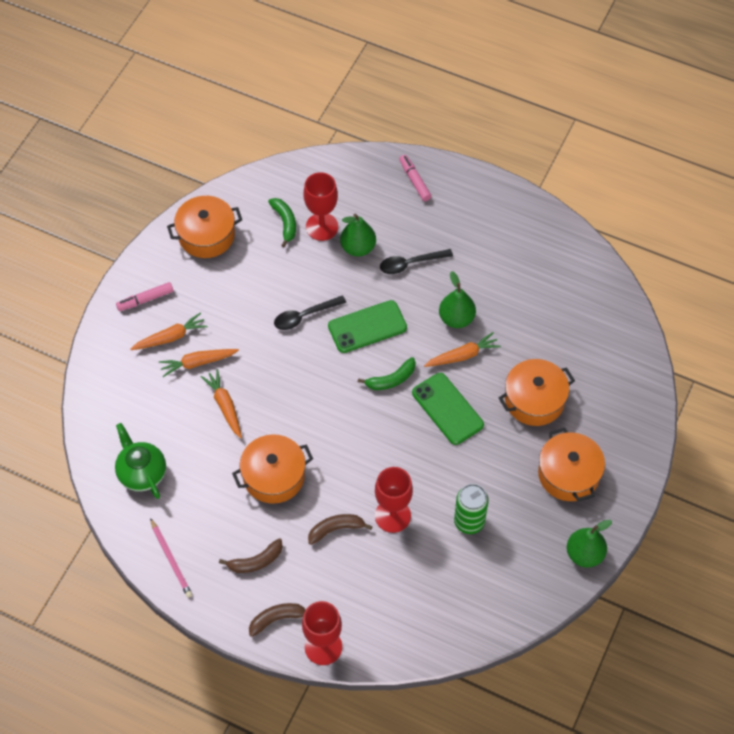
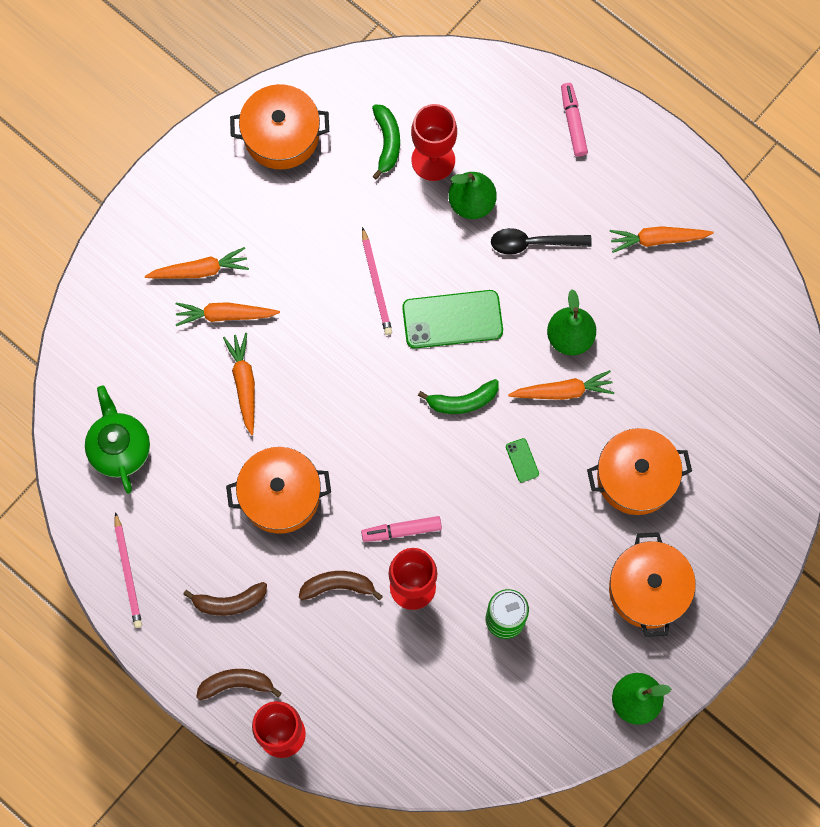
camera: 15 degrees right, 15 degrees up
pink marker [116,282,174,311] -> pink marker moved to [361,516,442,542]
black spoon [274,295,346,330] -> pink pencil [362,227,392,335]
green phone [412,373,484,445] -> green phone [506,438,539,483], size x0.42
none -> orange carrot [609,226,714,253]

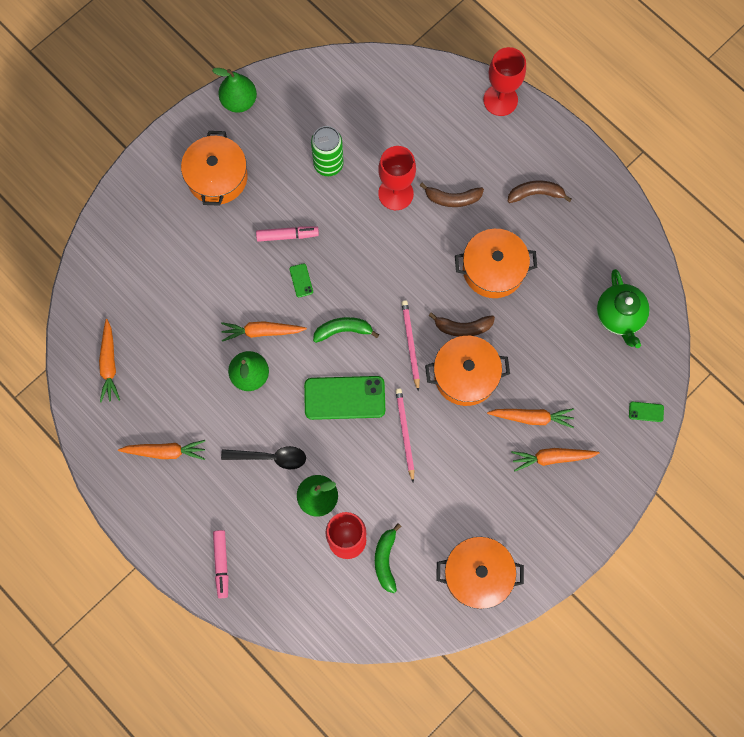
camera: 175 degrees left, 0 degrees up
pink pencil [115,512,142,628] -> pink pencil moved to [401,300,420,392]
brown banana [196,669,282,700] -> brown banana moved to [429,312,495,337]
orange carrot [223,333,255,435] -> orange carrot moved to [99,319,120,402]
pink marker [361,516,442,542] -> pink marker moved to [256,226,319,242]
orange pot [587,428,692,515] -> orange pot moved to [425,336,510,406]
none -> green phone [629,402,664,422]

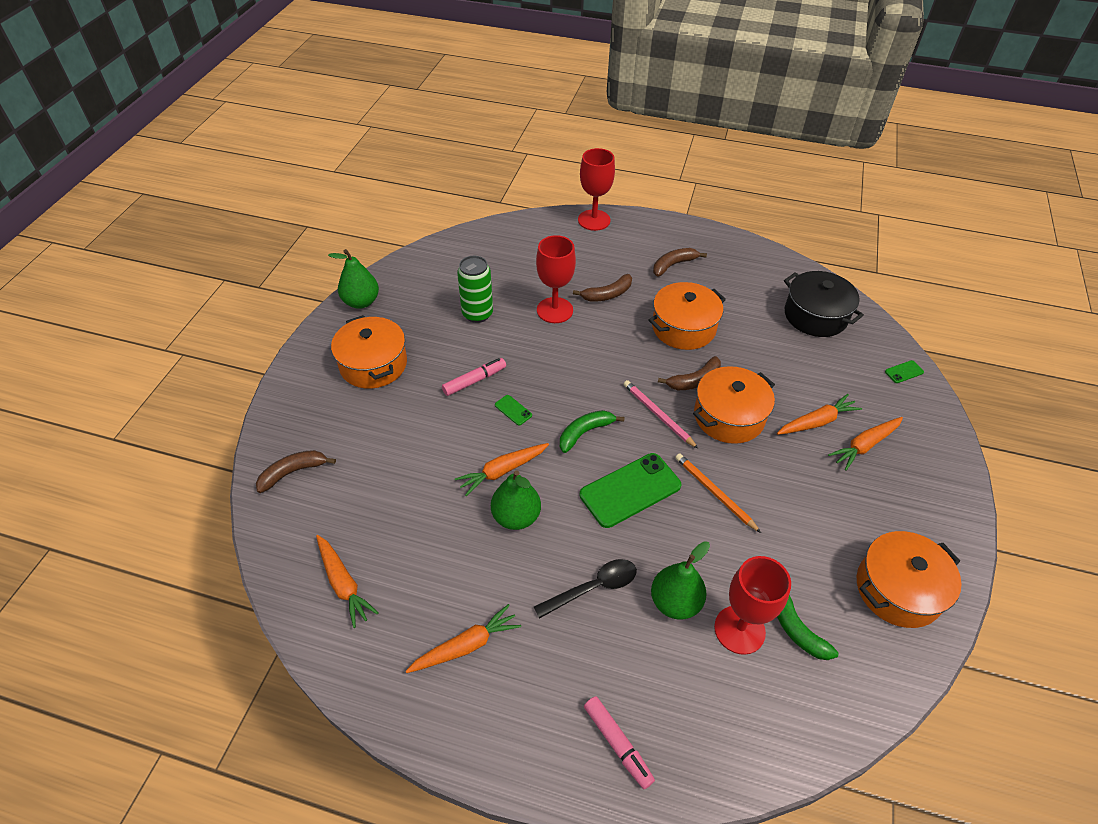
camera: 30 degrees left, 25 degrees down
pink pencil [395,388,414,483] -> orange pencil [675,453,761,533]
green teapot [597,269,650,348] -> black pot [784,271,864,337]
none -> brown banana [256,450,336,493]

